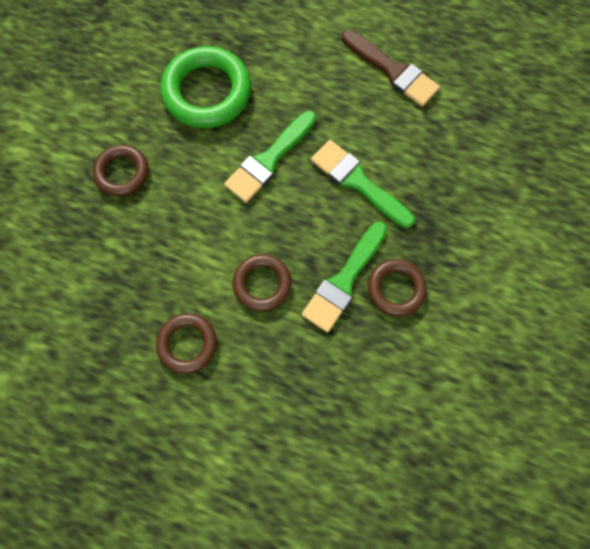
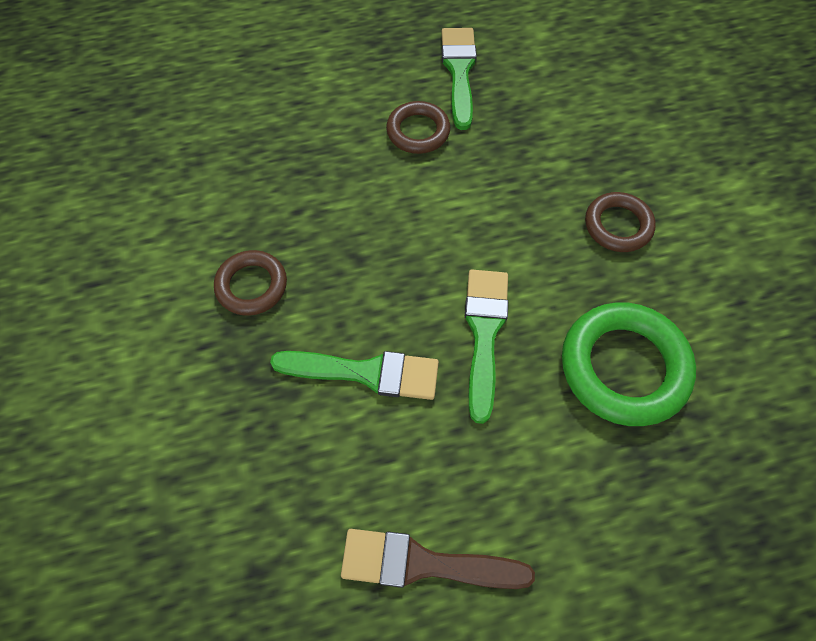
camera: 145 degrees right, 10 degrees down
brown ring [233,254,292,311] -> none
green brush [302,222,387,332] -> green brush moved to [442,28,477,130]

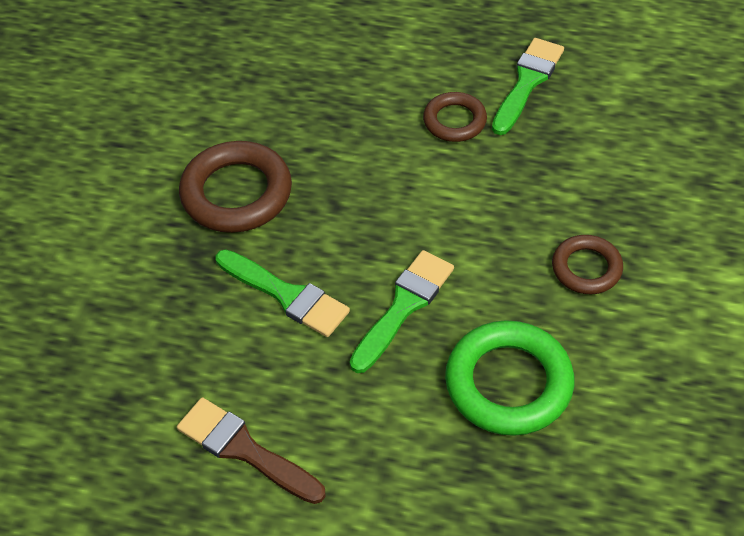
camera: 30 degrees right, 10 degrees down
brown ring [214,250,287,316] -> brown ring [179,141,292,233], size x1.69

